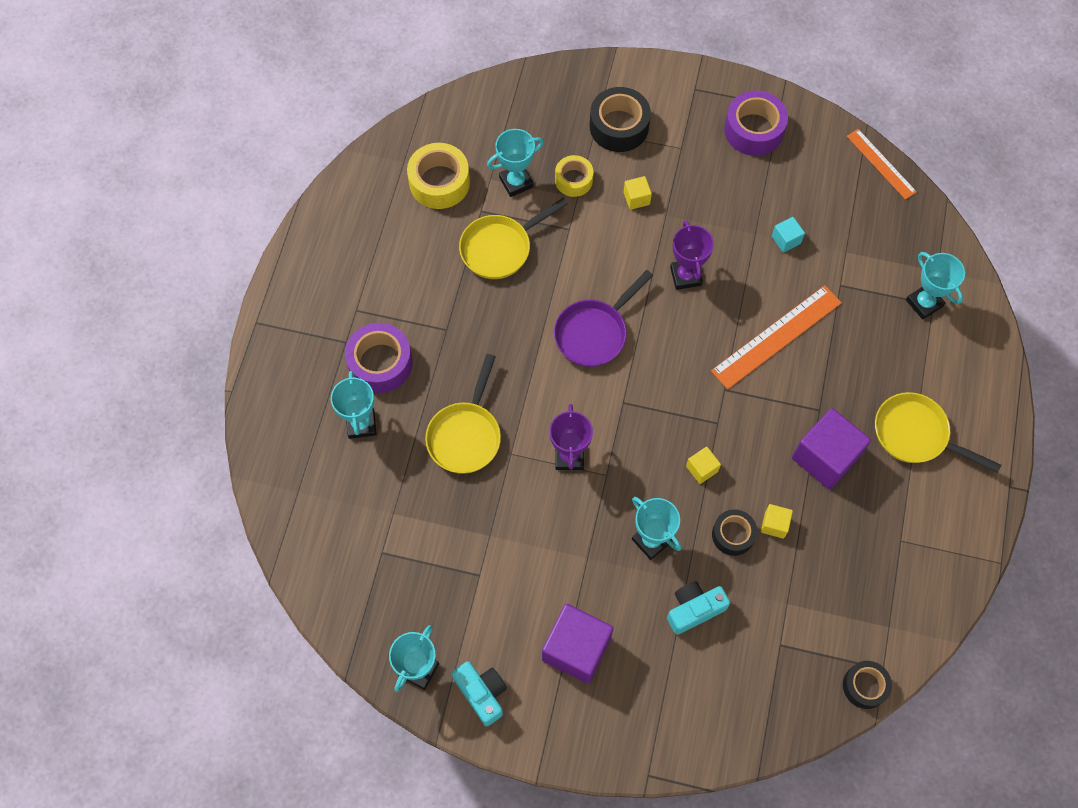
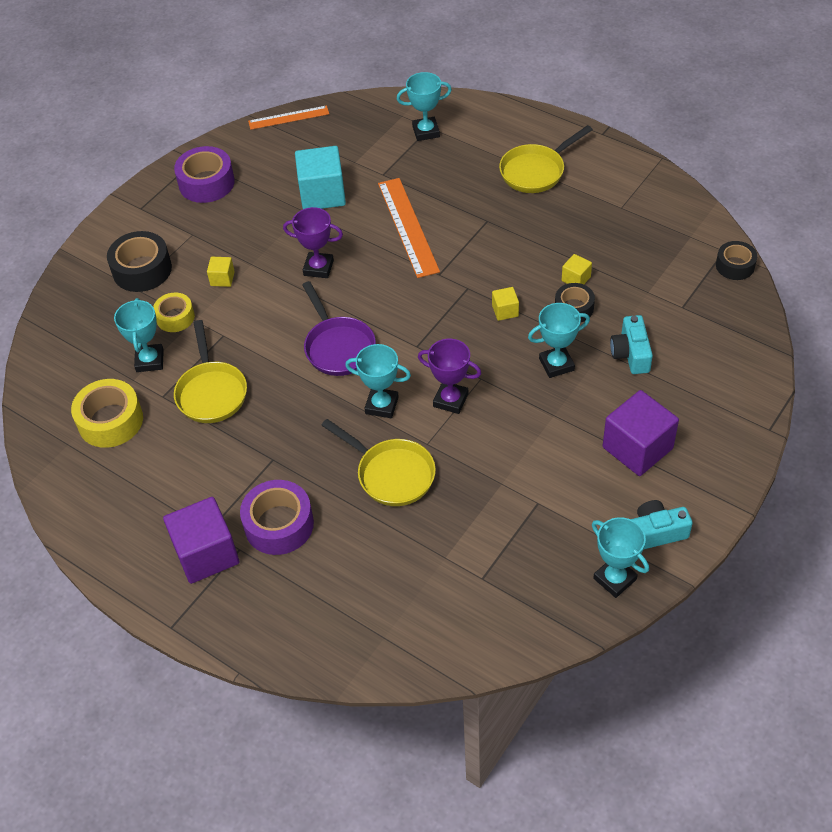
camera: 65 degrees left, 15 degrees down
turquoise trophy [331,371,377,439] -> turquoise trophy moved to [345,344,411,418]
turquoise cube [772,217,805,253] -> turquoise cube [295,146,346,209], size x2.13
purple cube [792,408,871,490] -> purple cube moved to [163,497,239,584]

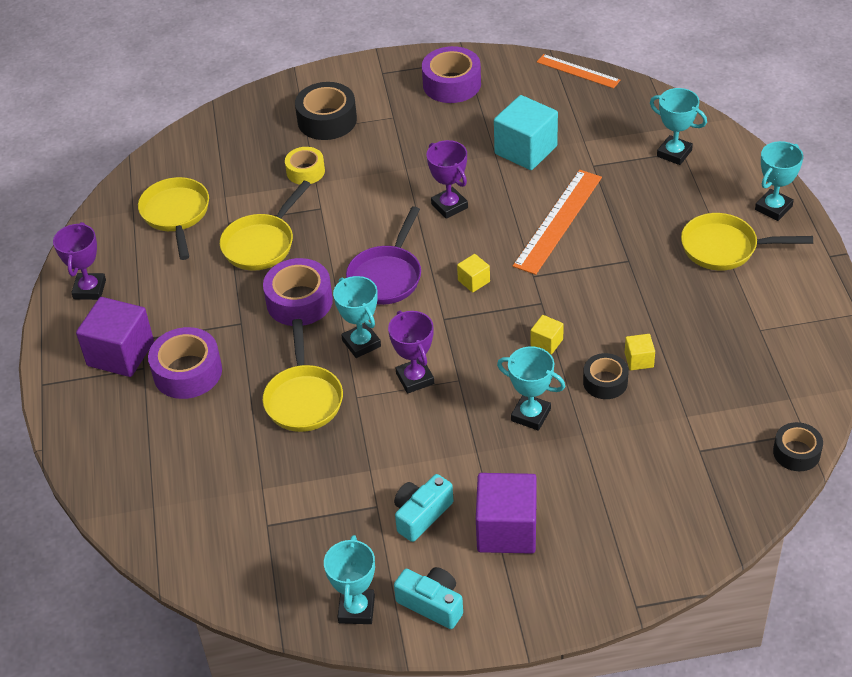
camera: 45 degrees right, 5 degrees down
yellow tape [71,379,143,448] -> yellow pan [138,177,209,260]
turquoise trophy [114,298,164,372] -> turquoise trophy moved to [755,141,803,221]
yellow cube [207,257,235,287] -> yellow cube moved to [457,254,490,293]
turquoise camera [610,315,653,374] -> turquoise camera moved to [394,474,453,542]
none -> purple trophy [53,222,106,300]
none -> purple tape [263,258,333,326]

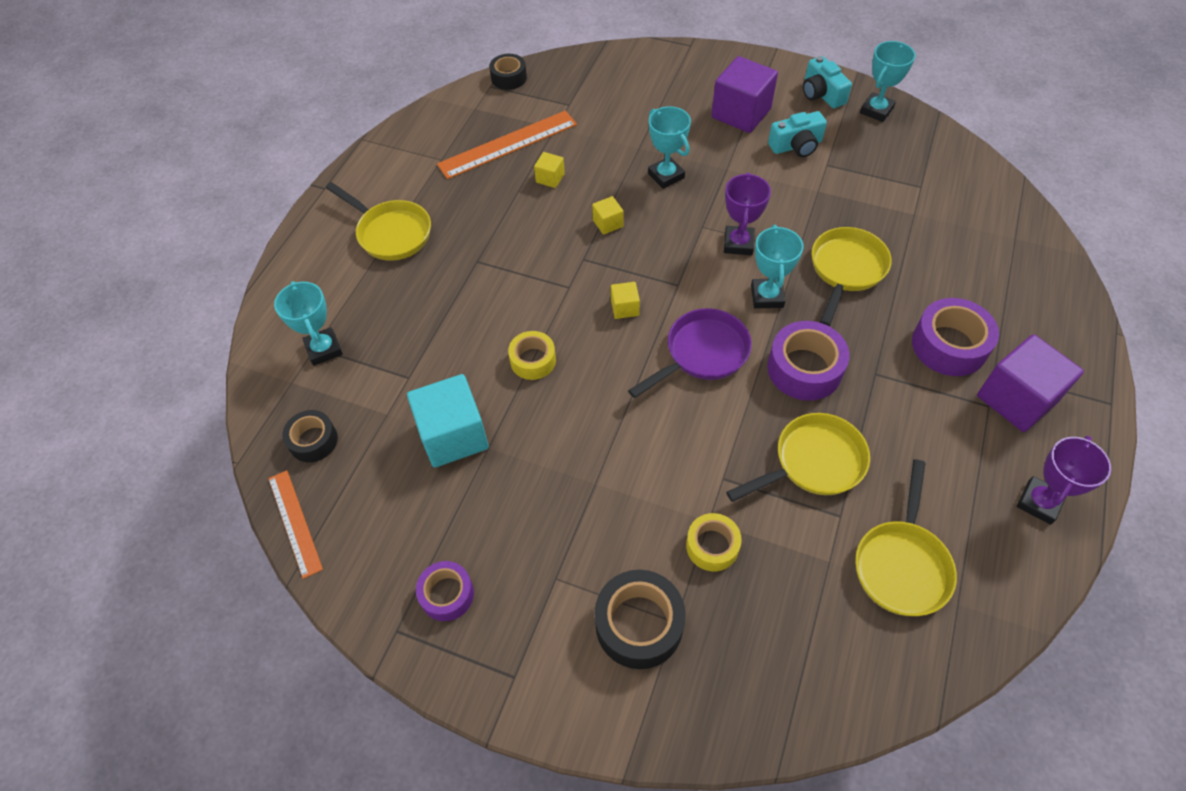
camera: 150 degrees left, 10 degrees up
purple tape [422,46,481,103] -> purple tape [416,561,474,621], size x0.63
purple trophy [427,140,468,219] -> none
orange ruler [513,170,602,275] -> orange ruler moved to [437,111,577,179]
black tape [583,353,629,399] -> black tape moved to [282,410,338,462]
turquoise trophy [755,141,803,221] -> none
none -> yellow tape [508,331,556,380]

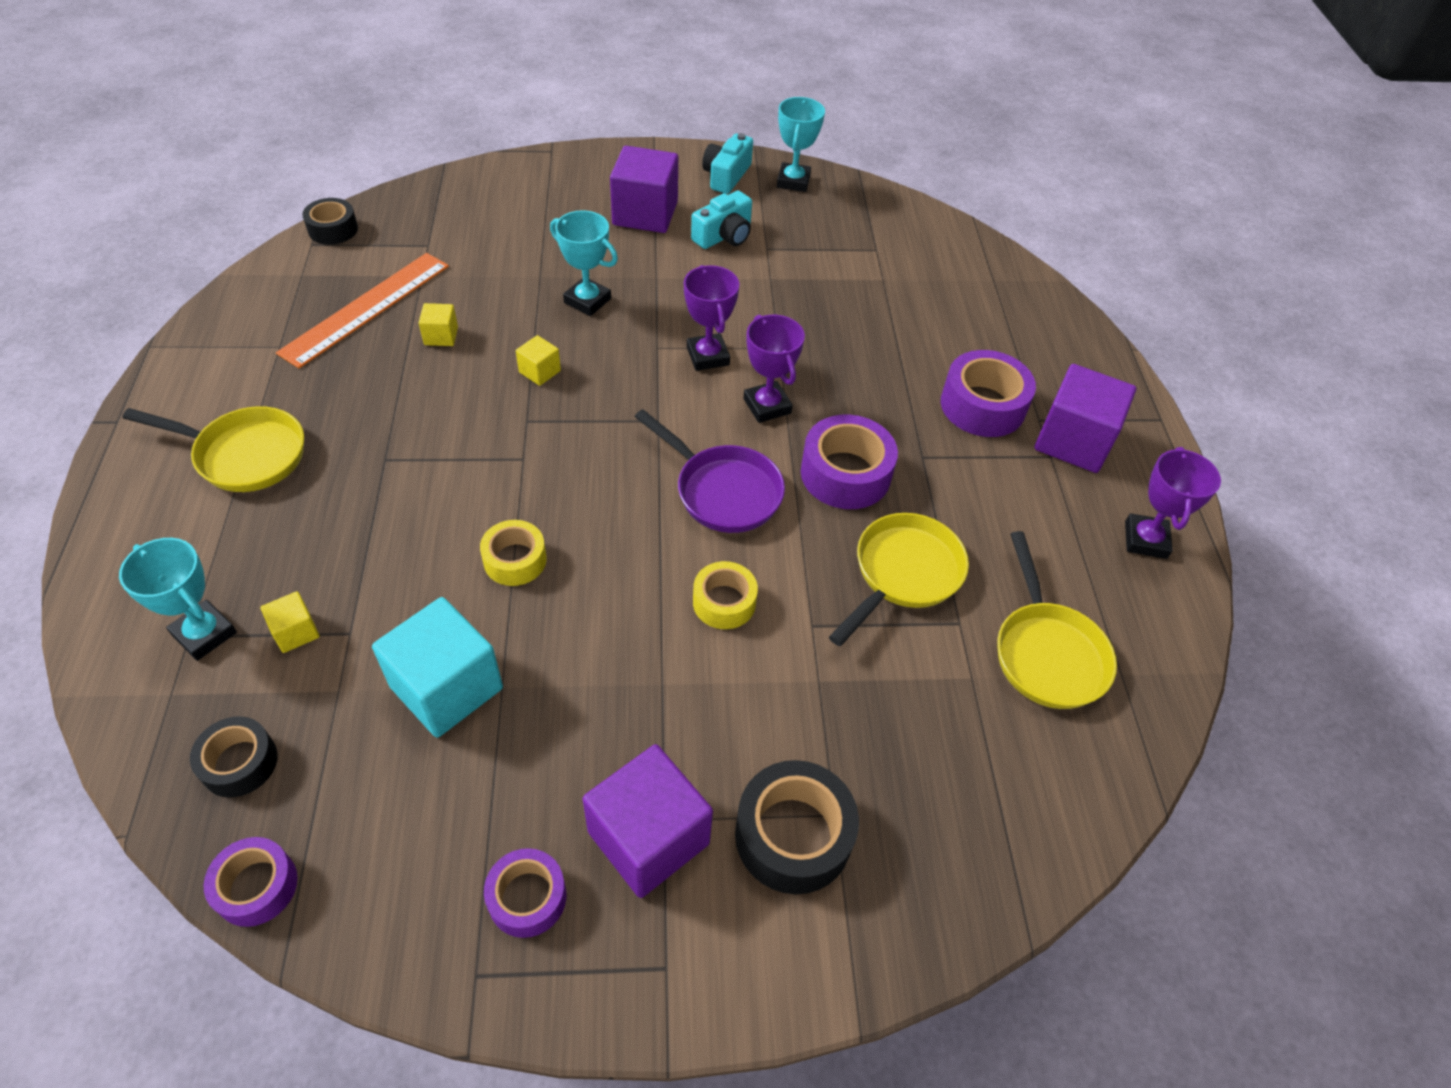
camera: 30 degrees left, 5 degrees down
orange ruler [268,470,323,579] -> purple tape [204,837,298,927]
yellow cube [611,282,640,319] -> yellow cube moved to [260,591,320,653]
purple pan [628,308,752,398] -> purple pan turned 105 degrees clockwise [635,409,785,533]
yellow tape [686,513,742,571] -> yellow tape moved to [693,561,758,629]
turquoise trophy [751,225,803,308] -> purple trophy [743,315,805,423]
turquoise camera [803,56,852,109] -> turquoise camera turned 75 degrees clockwise [702,133,753,194]
yellow pan [812,227,892,326] -> none
none -> purple cube [583,744,713,898]

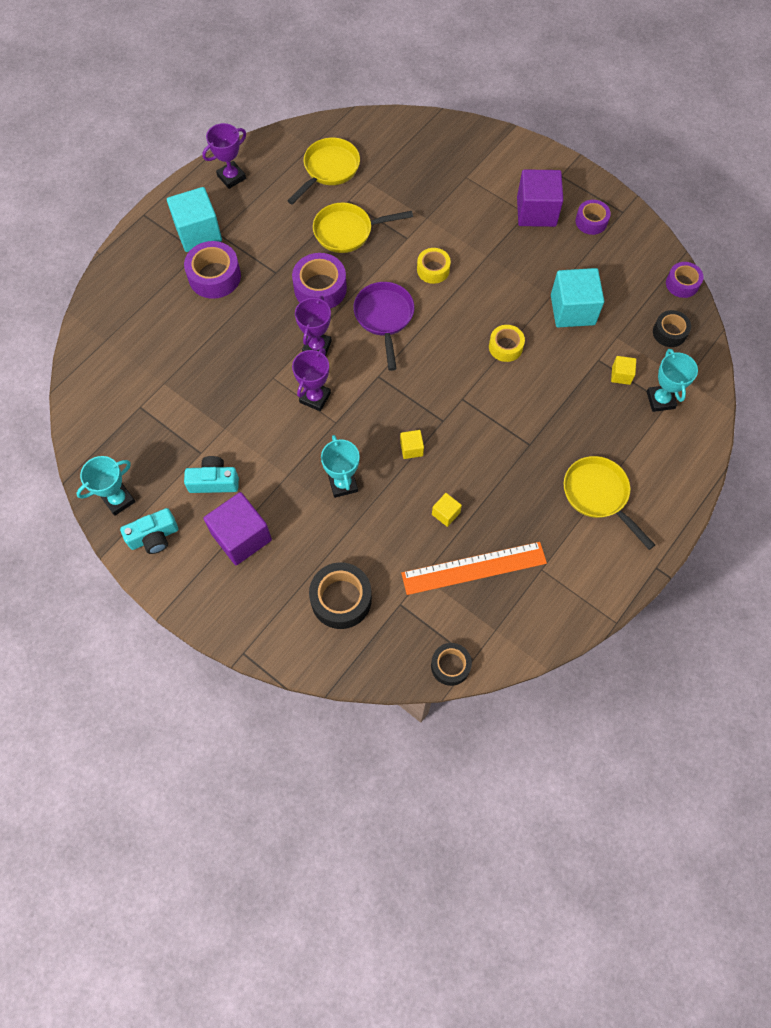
camera: 135 degrees left, 15 degrees up
black tape [735,760,859,894] -> black tape moved to [309,562,372,629]
purple cube [1034,364,1136,473] -> turquoise cube [167,187,222,252]

